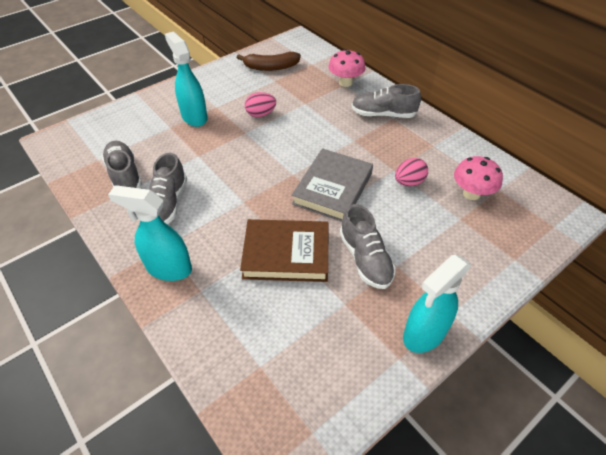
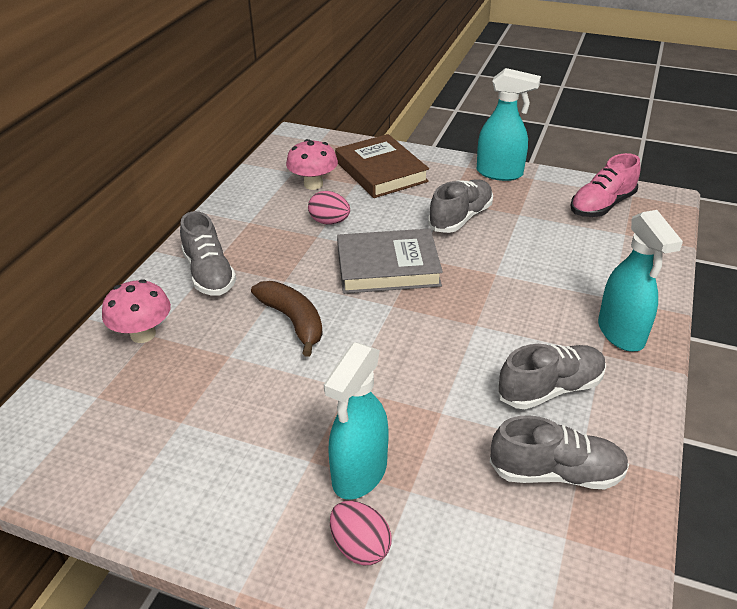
camera: 120 degrees left, 10 degrees down
grey shoe [102,141,142,188] -> grey shoe turned 120 degrees counterclockwise [490,415,629,489]
brown banana [237,52,301,71] -> brown banana moved to [251,281,323,357]
brown book [240,219,328,282] -> brown book moved to [335,134,429,198]
pink egg [245,92,276,117] -> pink egg moved to [330,501,392,565]
none -> pink shoe [571,153,640,217]

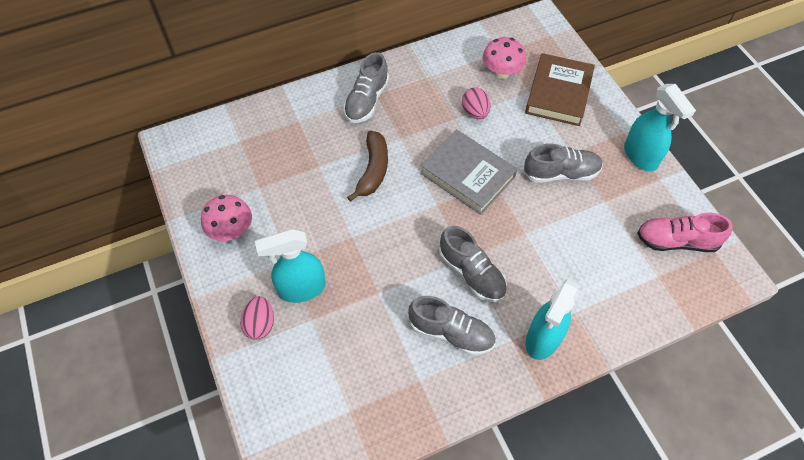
camera: 45 degrees right, 20 degrees up
pink mushroom [102,279,171,343] -> pink mushroom moved to [201,195,252,241]
grey shoe [490,415,629,489] -> grey shoe moved to [439,226,507,302]

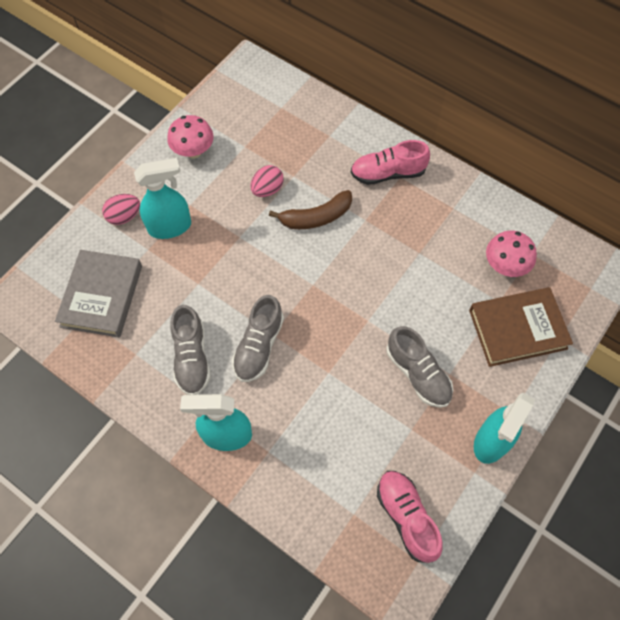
camera: 60 degrees right, 5 degrees up
turquoise spray bottle [255,229,326,303] -> turquoise spray bottle turned 120 degrees clockwise [134,158,191,239]
grey shoe [343,52,389,123] -> pink shoe [351,140,430,185]
grey book [420,129,517,215] -> grey book moved to [55,250,142,338]
pink egg [462,87,490,119] -> pink egg moved to [251,165,284,197]

